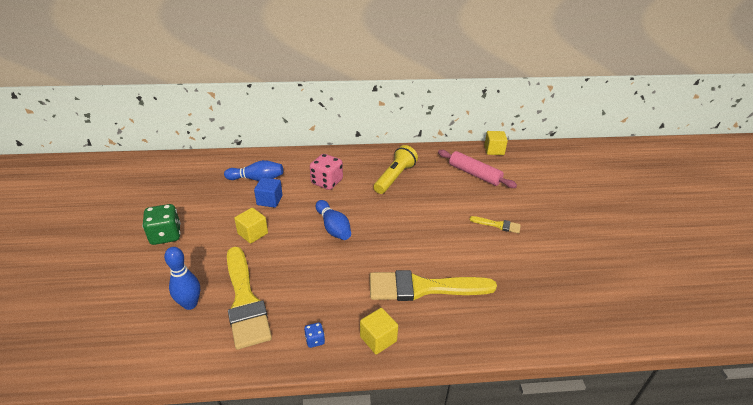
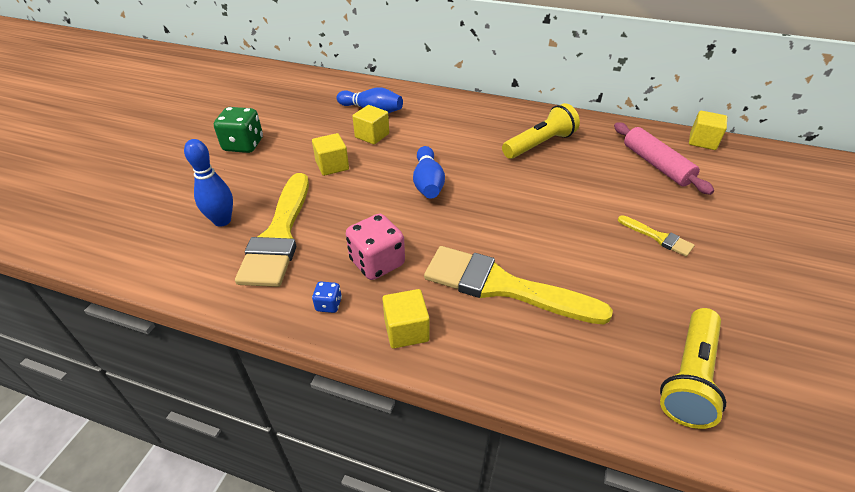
camera: 25 degrees right, 5 degrees up
blue cube [254,178,282,208] -> yellow cube [352,105,389,145]
pink dice [310,154,343,190] -> pink dice moved to [346,214,405,280]
none -> yellow flashlight [660,308,726,429]

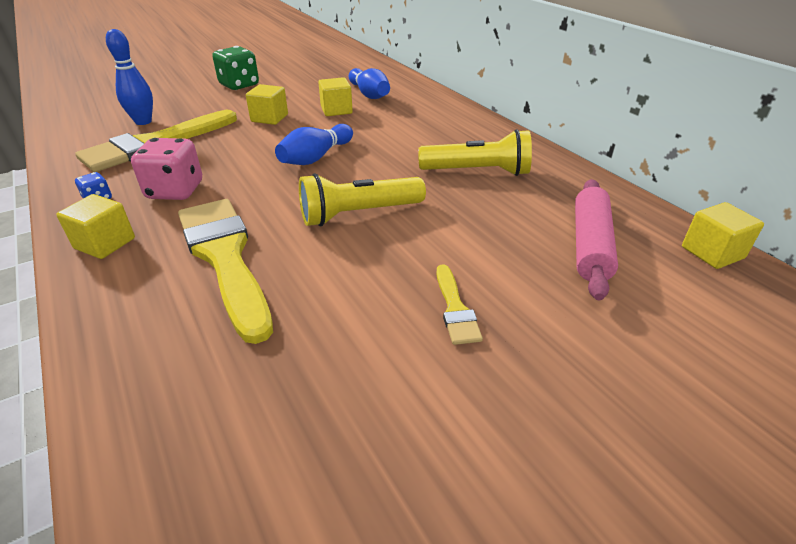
camera: 40 degrees right, 5 degrees down
yellow flashlight [660,308,726,429] -> yellow flashlight moved to [299,173,426,226]

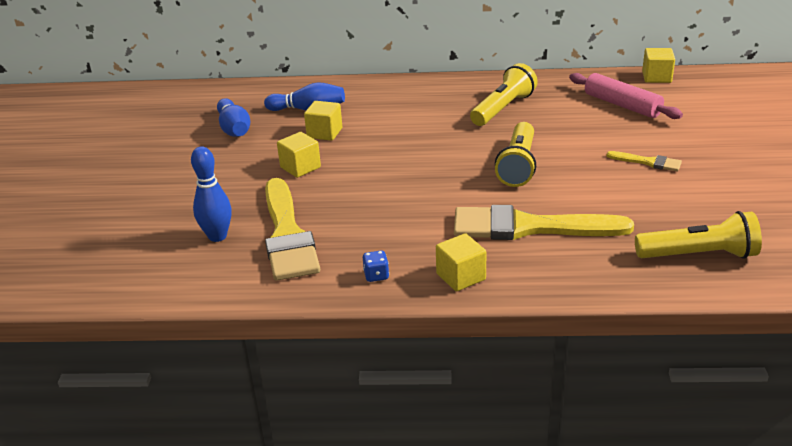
camera: 55 degrees left, 5 degrees down
pink dice [131,138,202,200] -> none
green dice [212,46,259,90] -> none
blue bowling pin [275,124,353,165] -> blue bowling pin moved to [217,98,250,137]
none -> yellow flashlight [635,211,762,259]

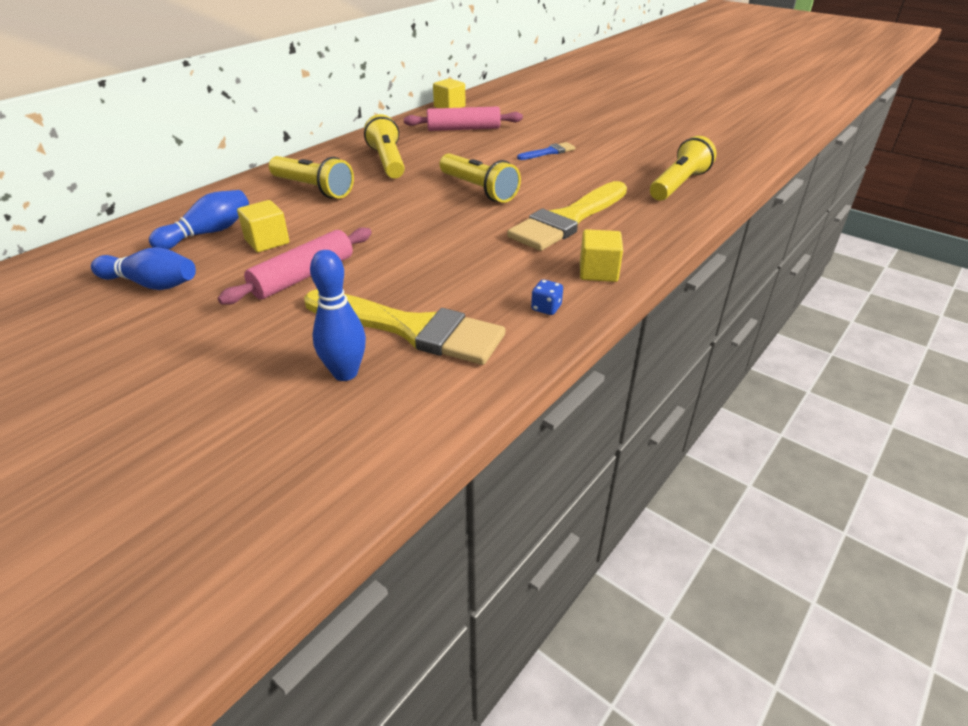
camera: 55 degrees left, 5 degrees up
yellow cube [277,132,321,178] -> pink rolling pin [218,227,372,305]
yellow brush [606,151,682,171] -> blue brush [517,142,576,160]
none -> yellow flashlight [269,156,354,198]

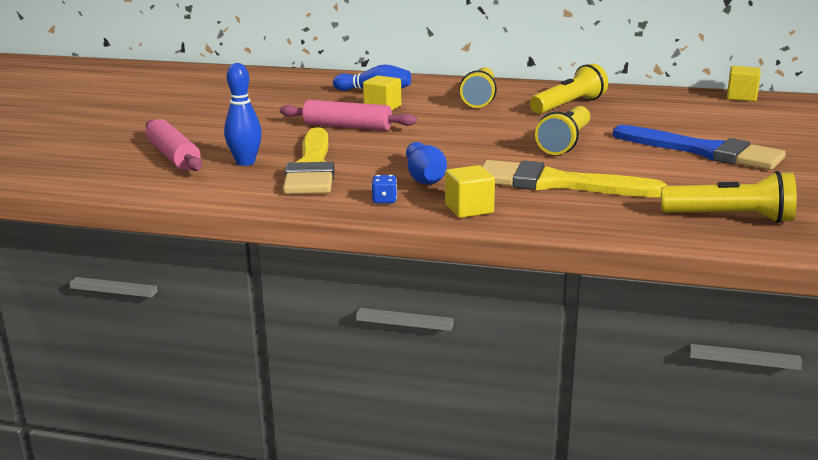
camera: 65 degrees right, 15 degrees down
blue bowling pin [91,247,196,290] -> blue bowling pin moved to [406,142,447,185]
pink rolling pin [404,106,523,131] -> pink rolling pin moved to [146,119,202,171]
blue brush [517,142,576,160] -> blue brush [613,125,786,170], size x2.20

